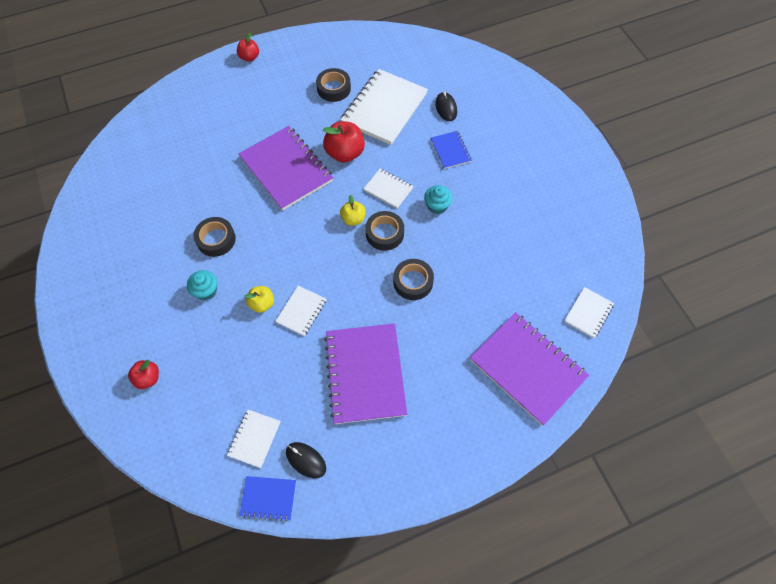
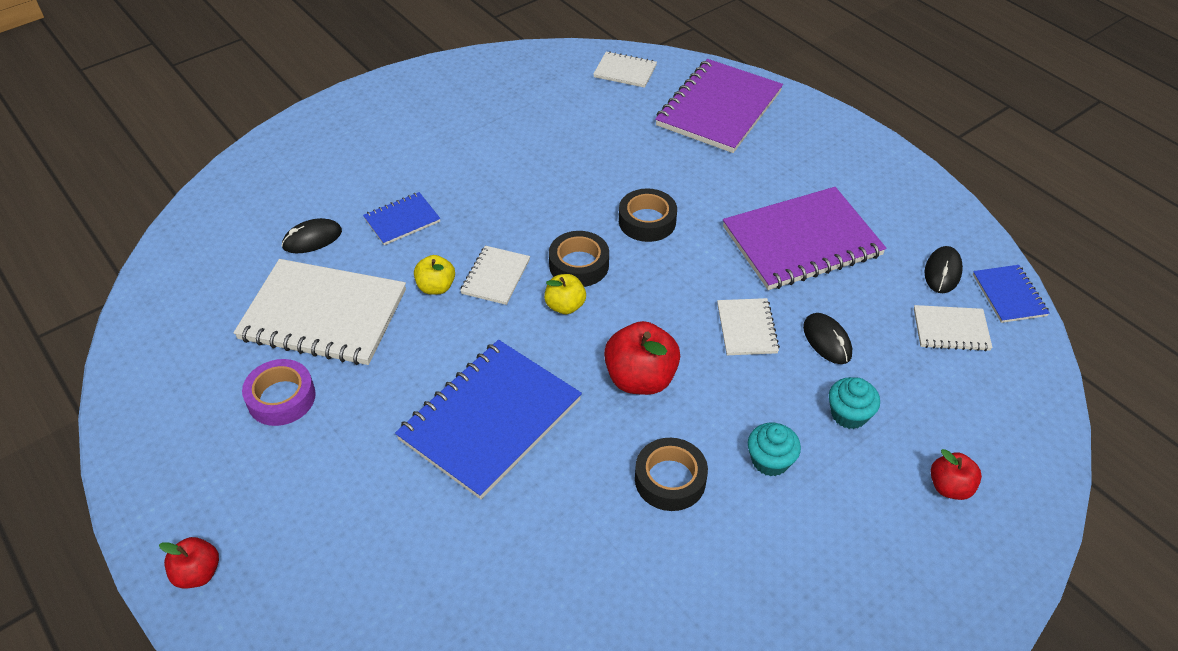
camera: 105 degrees left, 15 degrees down
purple notebook [238,126,333,211] -> blue notebook [395,340,582,499]
yellow apple [244,286,274,313] -> yellow apple moved to [414,255,455,295]
white notebook [275,286,326,336] -> white notebook turned 75 degrees clockwise [717,298,780,355]
black tape [316,68,351,102] -> purple tape [242,359,316,426]
red apple [323,122,365,163] -> red apple moved to [604,321,680,395]
turquoise cupcake [424,185,453,214] -> turquoise cupcake moved to [829,377,880,429]
none -> black mouse [803,313,852,364]

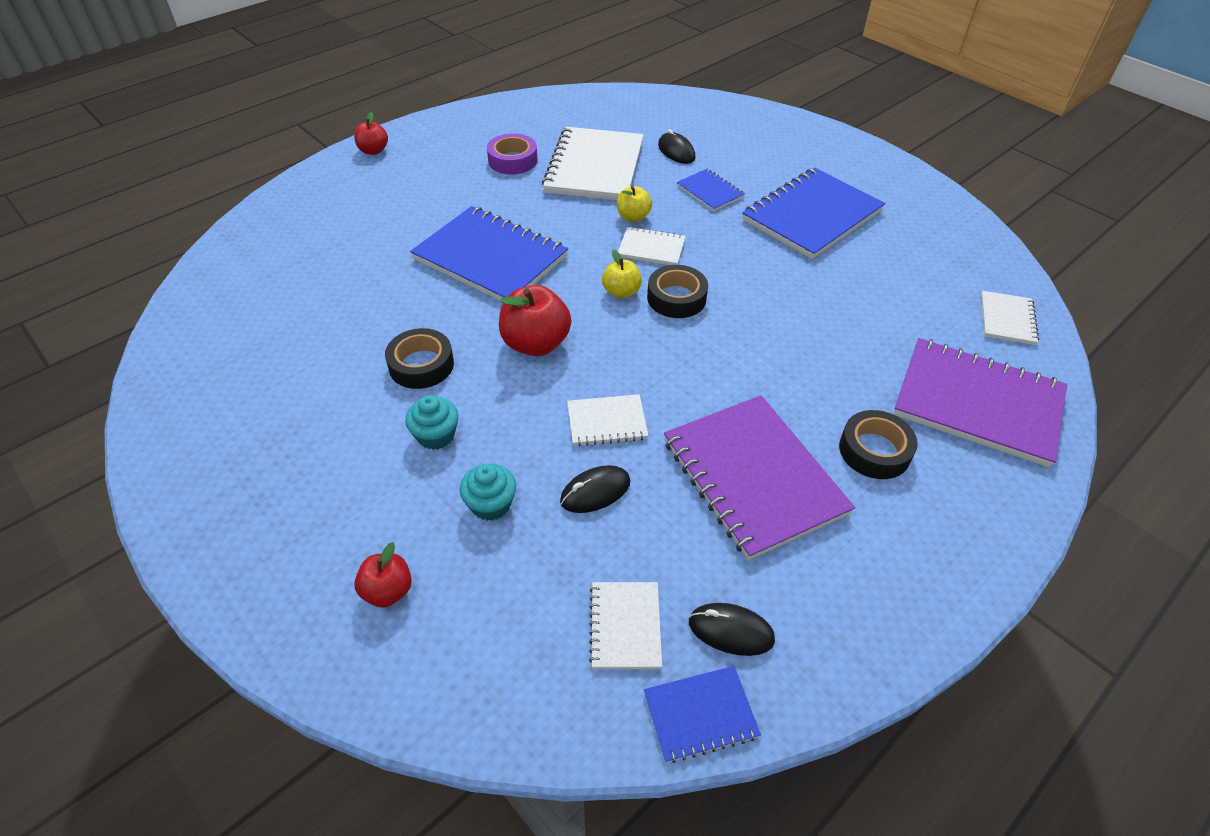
camera: 85 degrees right, 0 degrees up
black tape [619,188,677,242] -> black tape moved to [839,410,918,479]
none -> blue notebook [742,168,885,259]

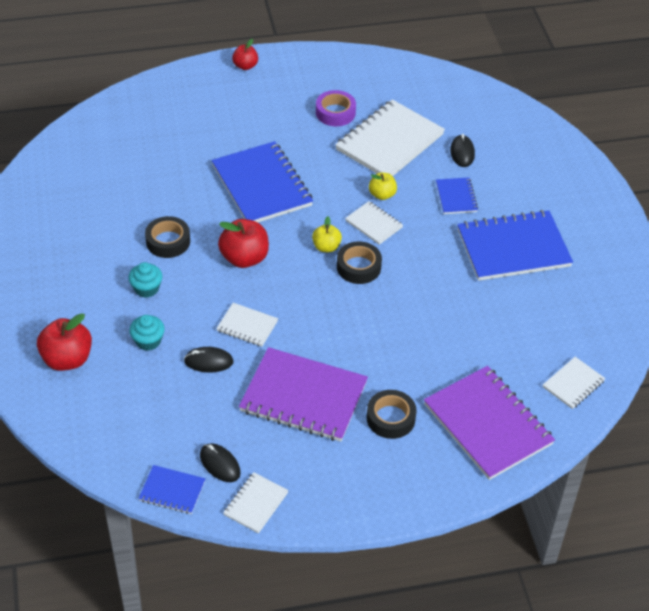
camera: 30 degrees right, 0 degrees up
red apple [354,542,412,608] -> red apple [37,313,92,371], size x1.69
white notebook [589,582,662,669] -> white notebook moved to [223,472,289,533]
purple notebook [664,395,855,560] -> purple notebook turned 75 degrees counterclockwise [239,347,368,442]

